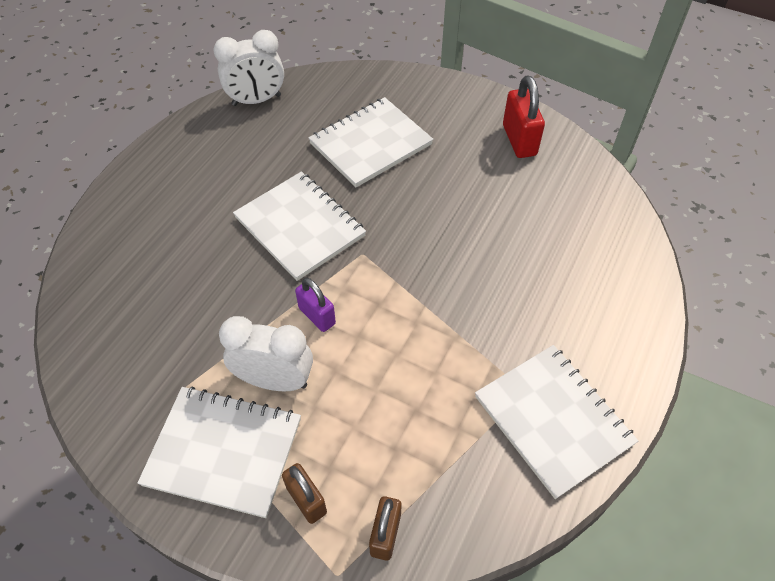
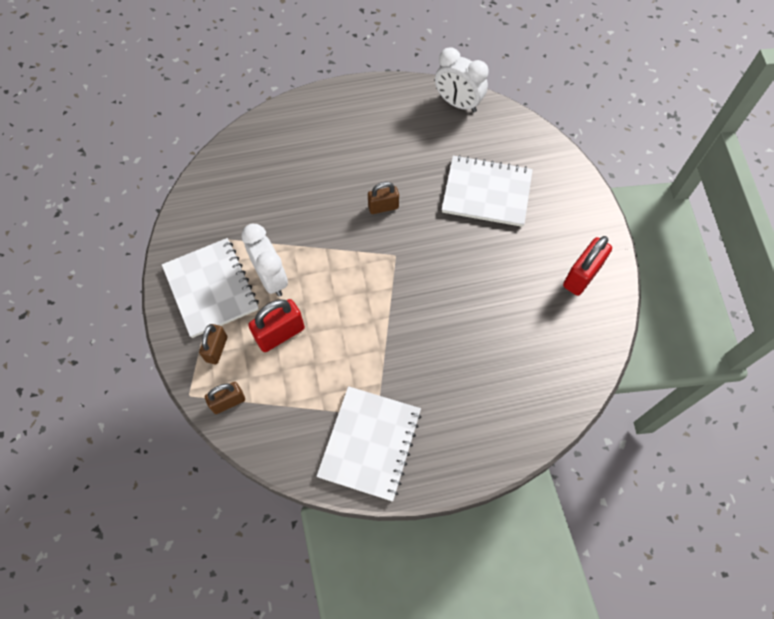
camera: 50 degrees right, 10 degrees up
white notebook [233,171,366,281] -> brown padlock [368,182,399,214]
purple padlock [295,278,336,332] -> none
none -> red padlock [248,299,305,352]

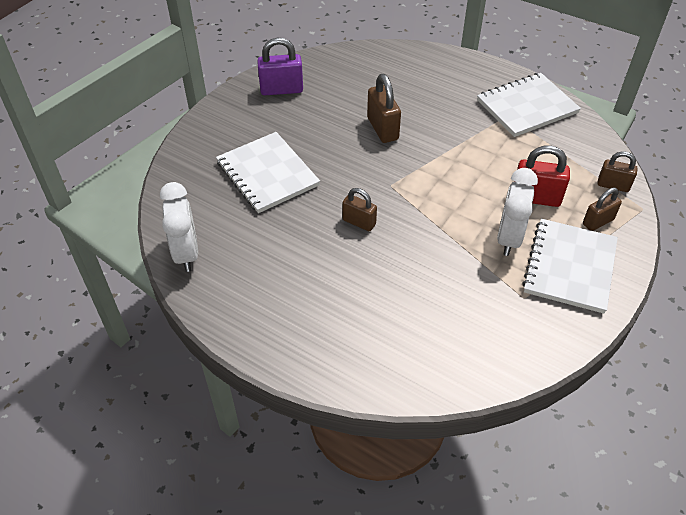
camera: 135 degrees left, 15 degrees down
red padlock [563,236,612,296] -> purple padlock [257,38,303,95]
none -> brown padlock [367,74,401,143]

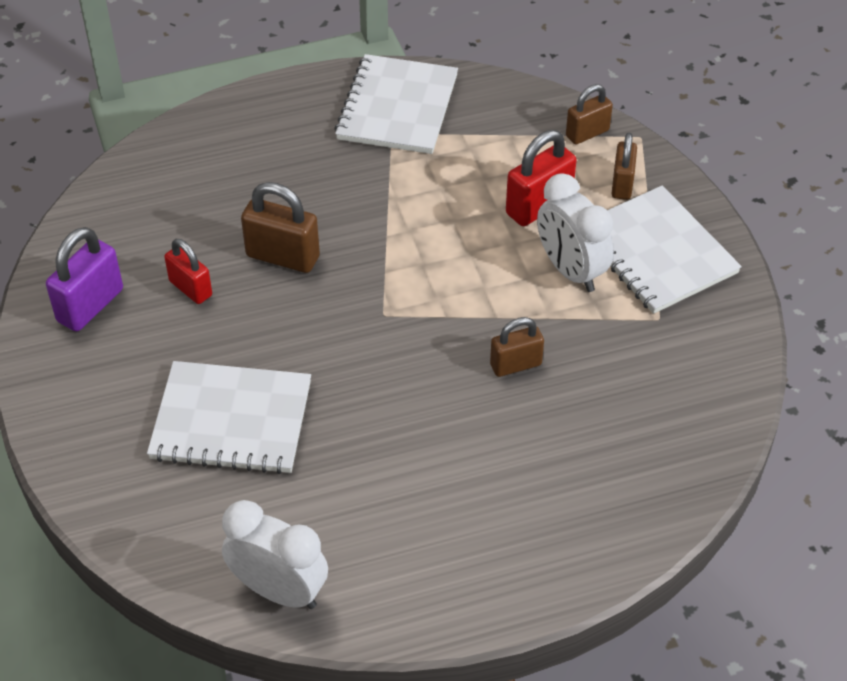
camera: 50 degrees left, 0 degrees up
brown padlock [342,188,377,231] -> brown padlock moved to [490,317,544,377]
none -> red padlock [164,239,212,304]

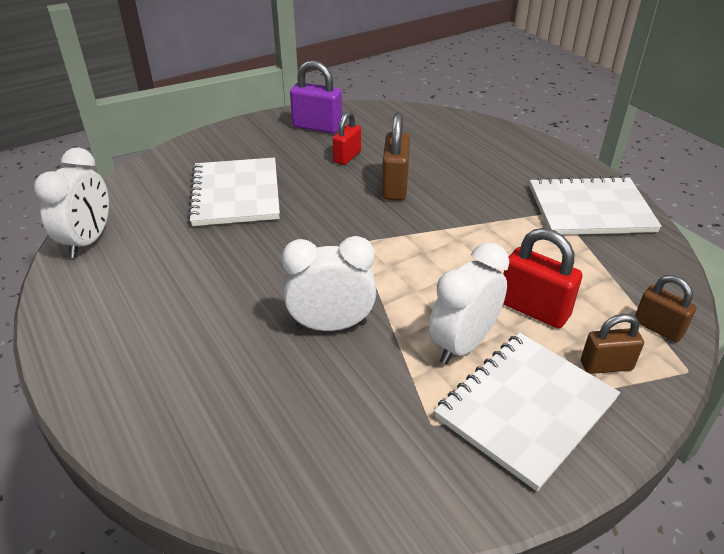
camera: 75 degrees right, 10 degrees down
brown padlock [490,317,544,377] -> white clock [282,236,376,331]

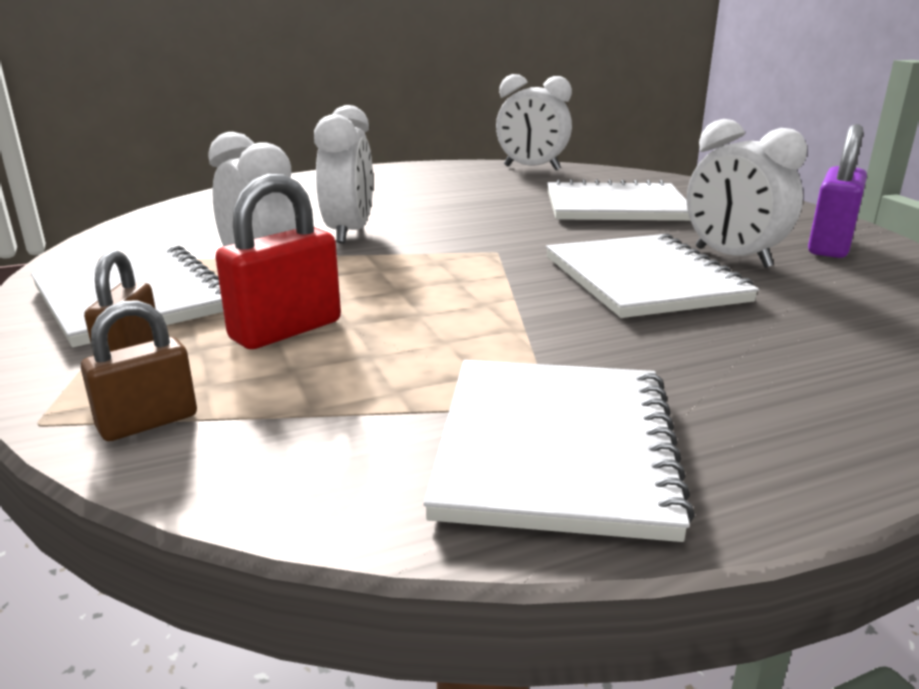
camera: 100 degrees right, 15 degrees down
red padlock [333,111,361,165] -> white clock [687,119,807,268]
brown padlock [382,113,410,200] -> white notebook [546,234,759,318]

